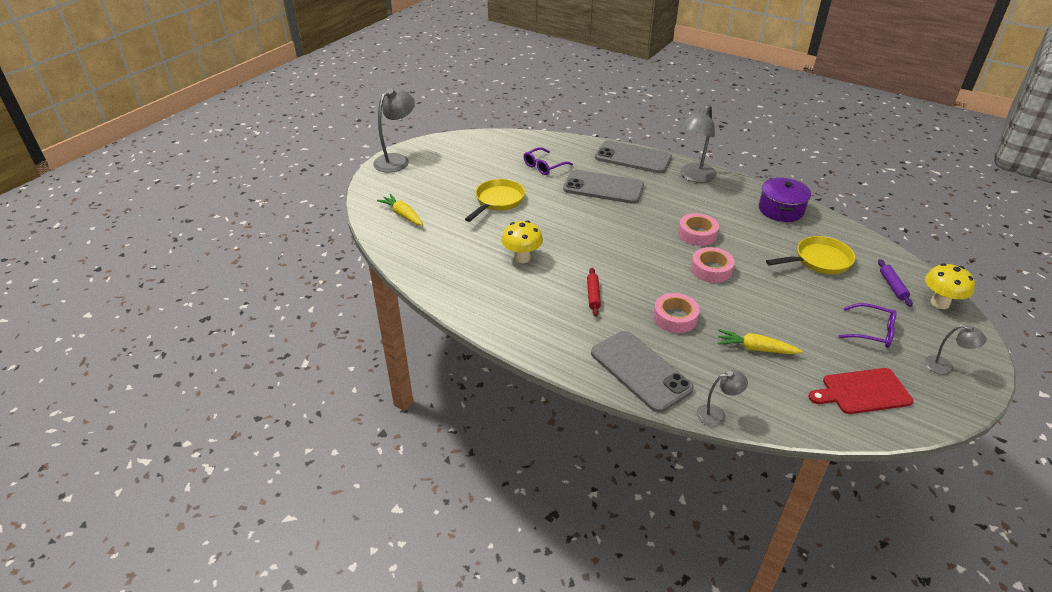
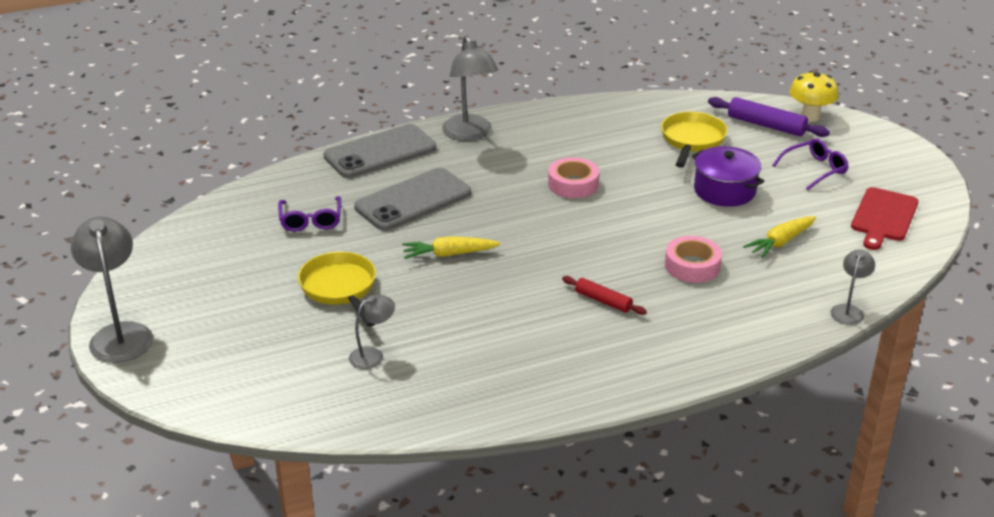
camera: 55 degrees left, 5 degrees down
yellow carrot [377,194,423,225] -> yellow carrot moved to [402,236,500,259]
yellow mushroom [501,220,543,263] -> none
grey phone [591,331,694,413] -> none
pink tape [691,247,735,283] -> none
purple pot [759,178,811,222] -> purple pot moved to [692,146,764,207]
purple rolling pin [878,259,913,307] -> purple rolling pin [708,97,830,137], size x1.59
grey lamp [924,325,986,375] -> grey lamp moved to [349,294,395,369]

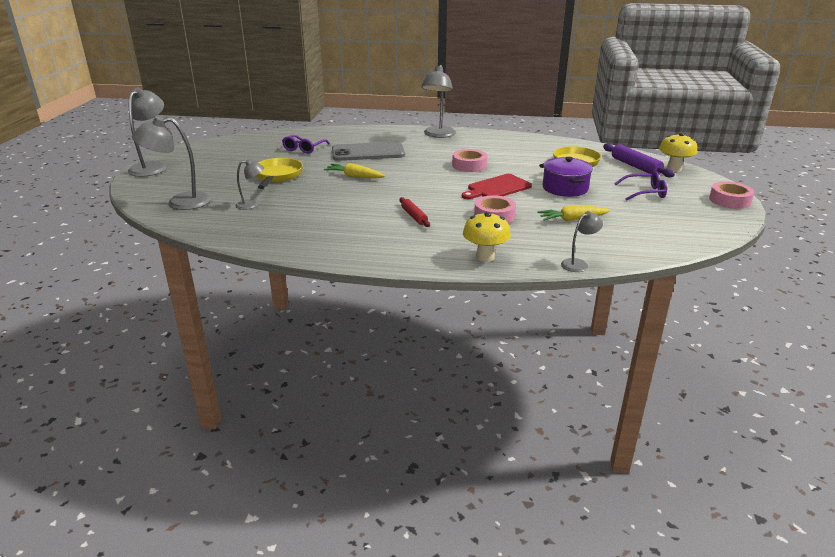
camera: 30 degrees right, 5 degrees down
grey phone [323,124,436,178] -> none
red cutting board [851,187,919,250] -> red cutting board moved to [462,174,532,199]
none -> grey lamp [132,116,211,210]
none -> yellow mushroom [463,212,511,262]
none -> pink tape [709,182,754,209]

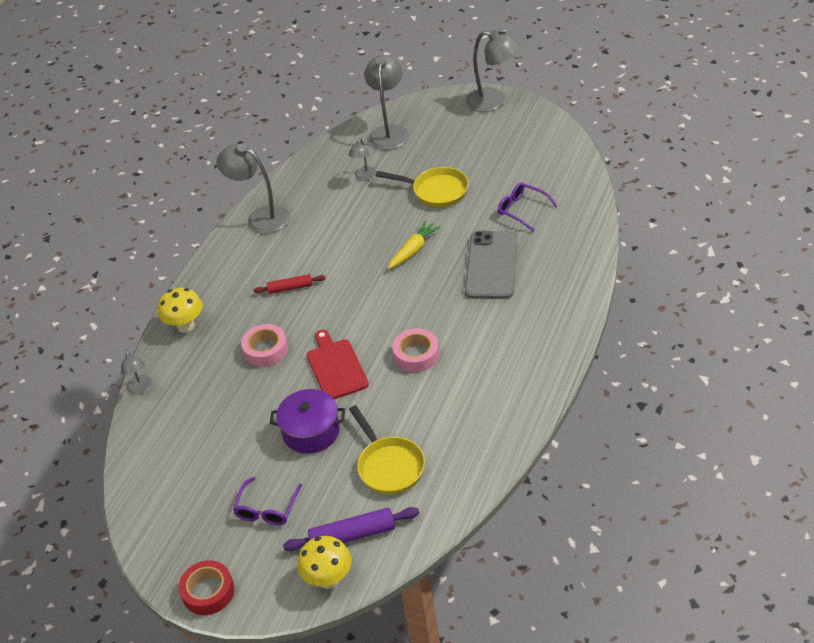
camera: 110 degrees right, 15 degrees up
grey lamp [421,65,456,138] -> grey lamp moved to [217,144,290,234]
yellow carrot [537,205,611,221] -> none
pink tape [709,182,754,209] -> red tape [179,560,234,615]

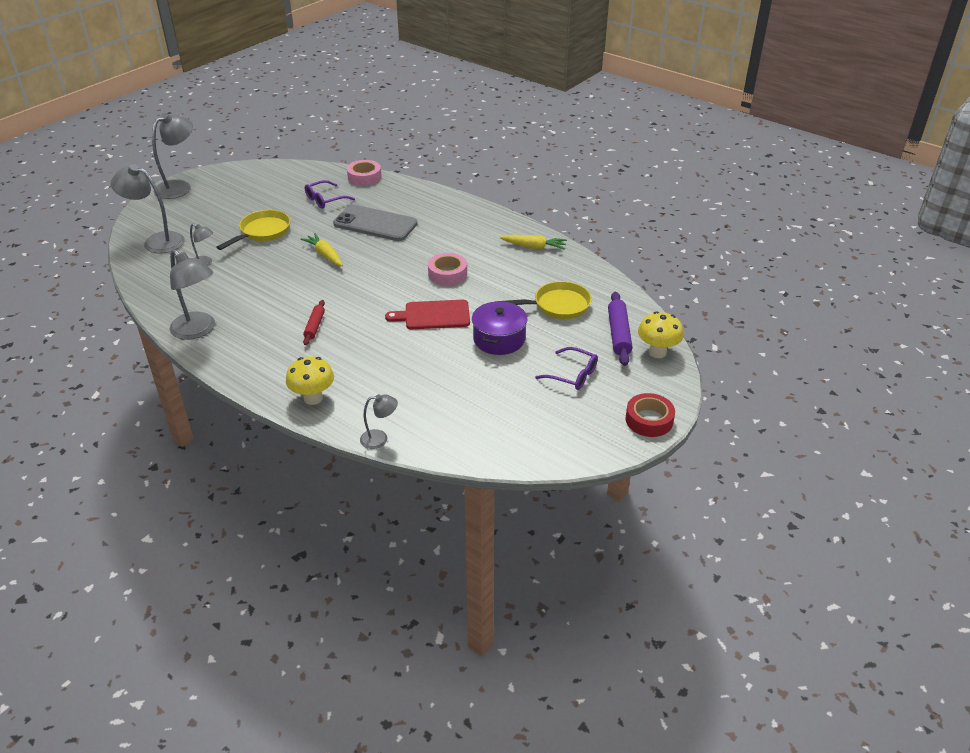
camera: 80 degrees left, 5 degrees down
grey lamp [217,144,290,234] -> grey lamp turned 90 degrees counterclockwise [169,249,215,340]
pink tape [241,324,288,367] -> pink tape moved to [347,160,381,186]
none -> yellow carrot [500,235,567,250]

